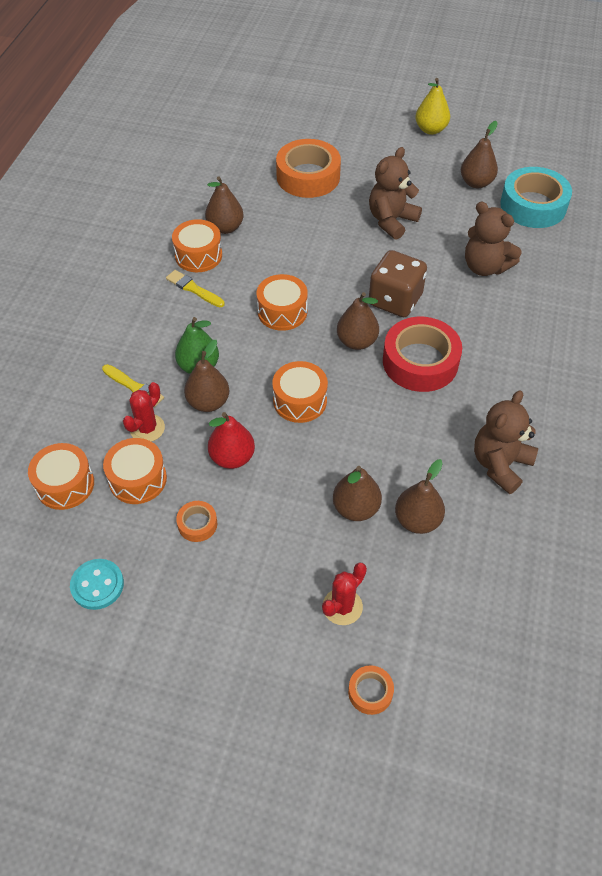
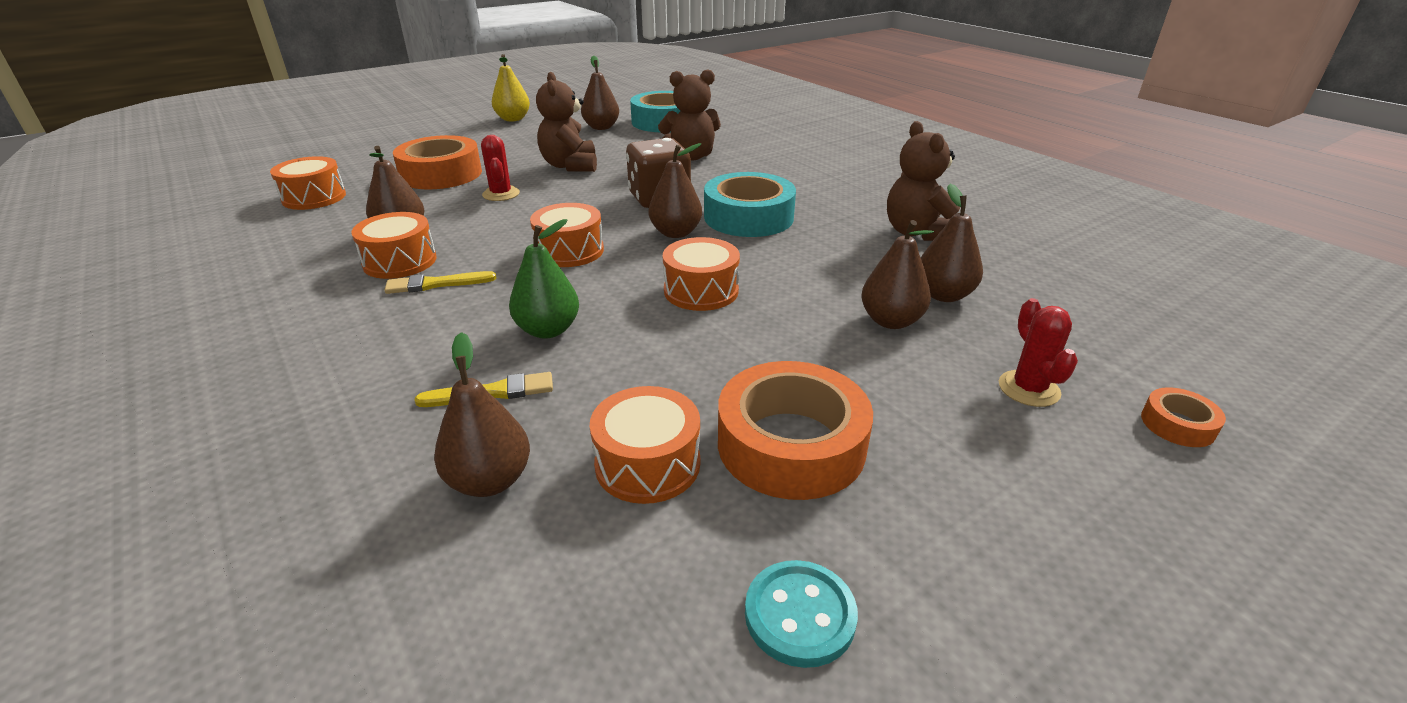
camera: 50 degrees left, 20 degrees down
orange drum [28,443,94,510] -> orange drum moved to [270,156,346,210]
red cactus [123,382,165,442] -> red cactus moved to [481,135,520,201]
orange tape [176,501,217,542] -> orange tape [718,361,873,500], size x2.18
brown pear [184,340,229,412] -> brown pear moved to [434,332,530,497]
red pear [208,412,255,469] -> none
red tape [383,317,462,392] -> turquoise tape [704,172,796,237]

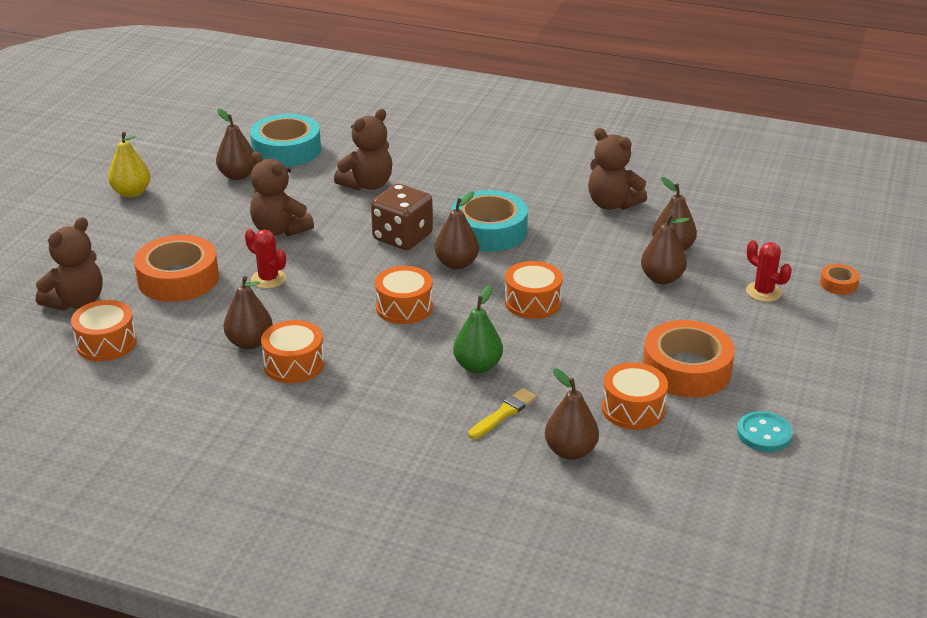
camera: 35 degrees left, 0 degrees up
yellow brush [384,271,496,294] -> none
none -> brown teddy bear [36,217,103,311]

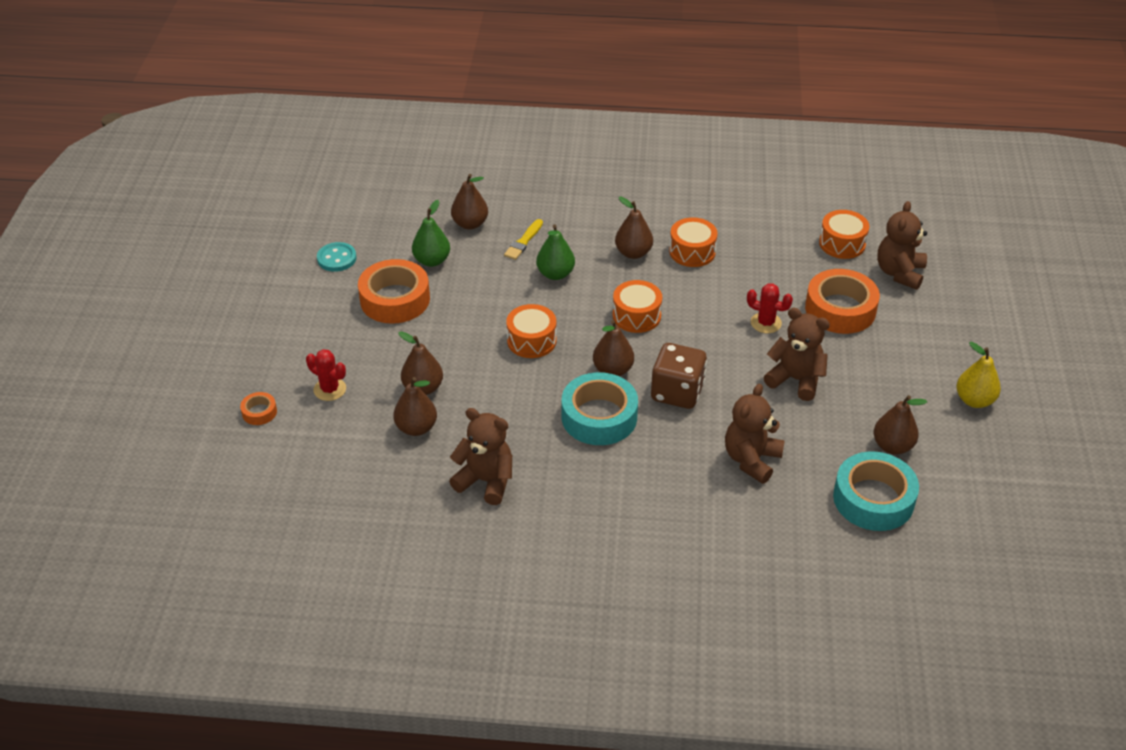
camera: 165 degrees right, 10 degrees up
brown pear [223,276,273,350] -> brown pear moved to [615,197,653,259]
orange drum [602,362,668,430] -> green pear [412,200,450,267]

